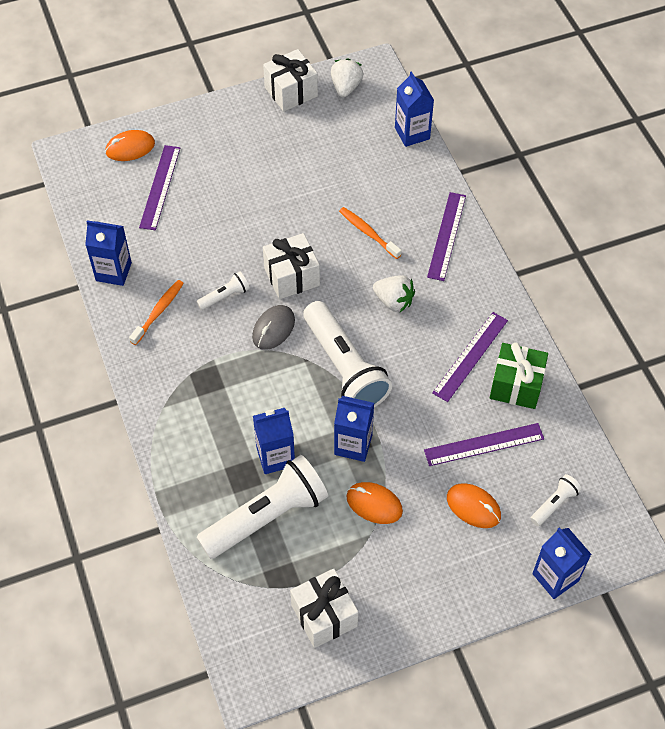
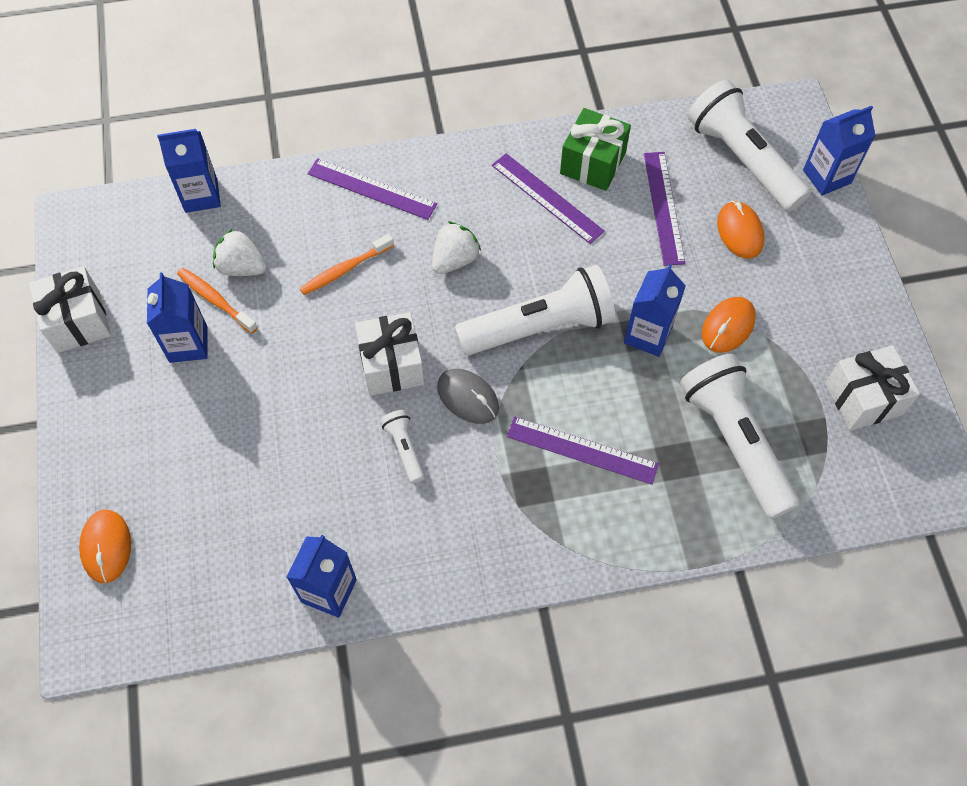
camera: 80 degrees left, 5 degrees up
orange toothbrush [129,280,184,345] -> orange toothbrush moved to [177,268,258,334]
purple ruler [139,145,180,230] -> purple ruler moved to [507,416,659,485]
blue carton [253,408,295,474] -> blue carton moved to [147,272,208,363]
white strawberry [331,58,364,98] -> white strawberry moved to [213,229,267,276]
orange mouse [447,483,501,528] -> orange mouse turned 60 degrees counterclockwise [717,201,765,259]
white flashlight [530,474,582,526] -> white flashlight [688,80,811,212], size x2.24

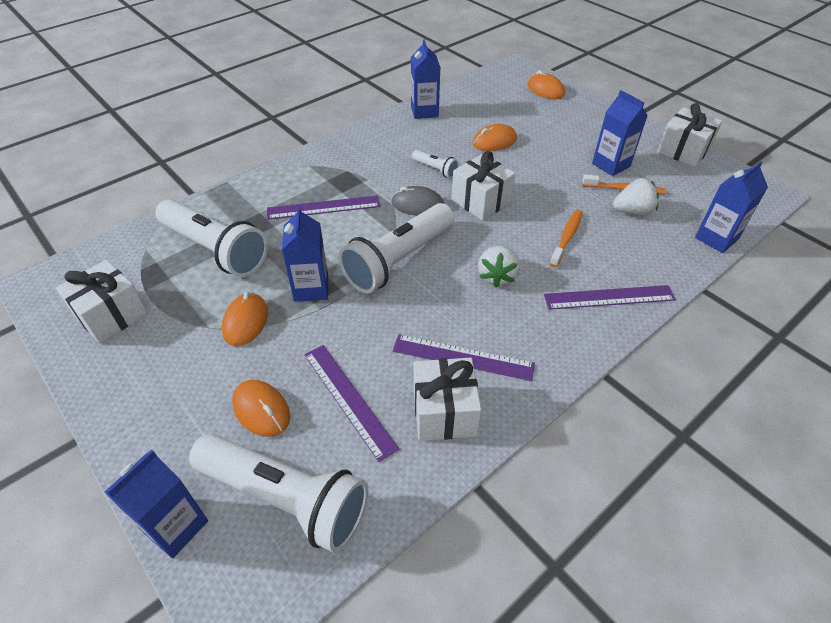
camera: 150 degrees right, 15 degrees down
green gift [560,108,631,191] -> white gift [414,358,482,441]
none -> orange mouse [472,124,517,151]

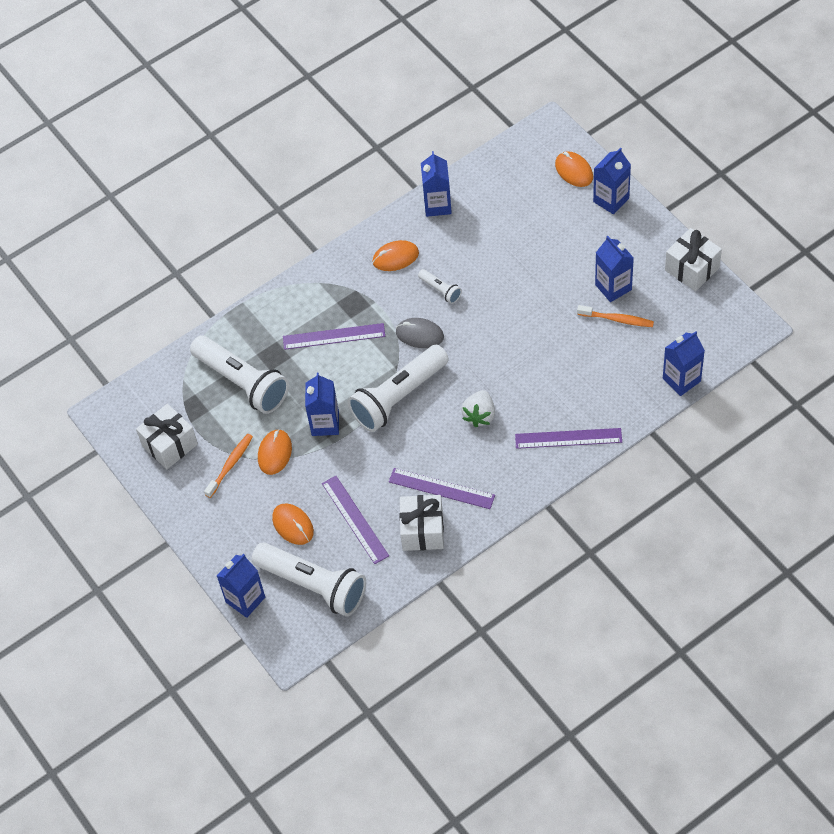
camera: 10 degrees right, 10 degrees up
white gift [451,151,516,221] -> none
orange mouse [472,124,517,151] -> orange mouse moved to [372,240,419,271]
orange toothbrush [550,210,583,267] -> orange toothbrush moved to [204,434,253,498]
white strawberry [613,178,659,215] -> none
none -> blue carton [593,148,631,214]

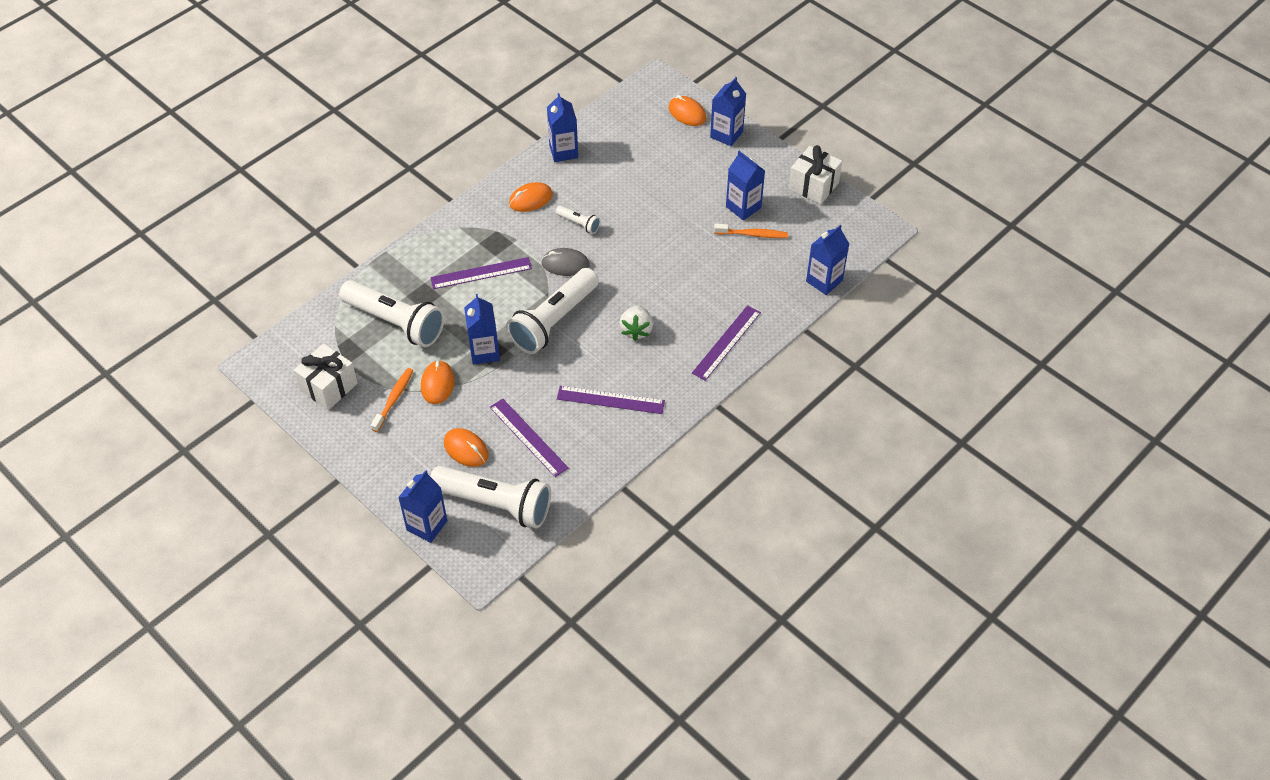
camera: 15 degrees left, 5 degrees down
white gift [399,495,444,551] -> none
purple ruler [515,428,622,449] -> purple ruler turned 45 degrees counterclockwise [692,305,761,381]

